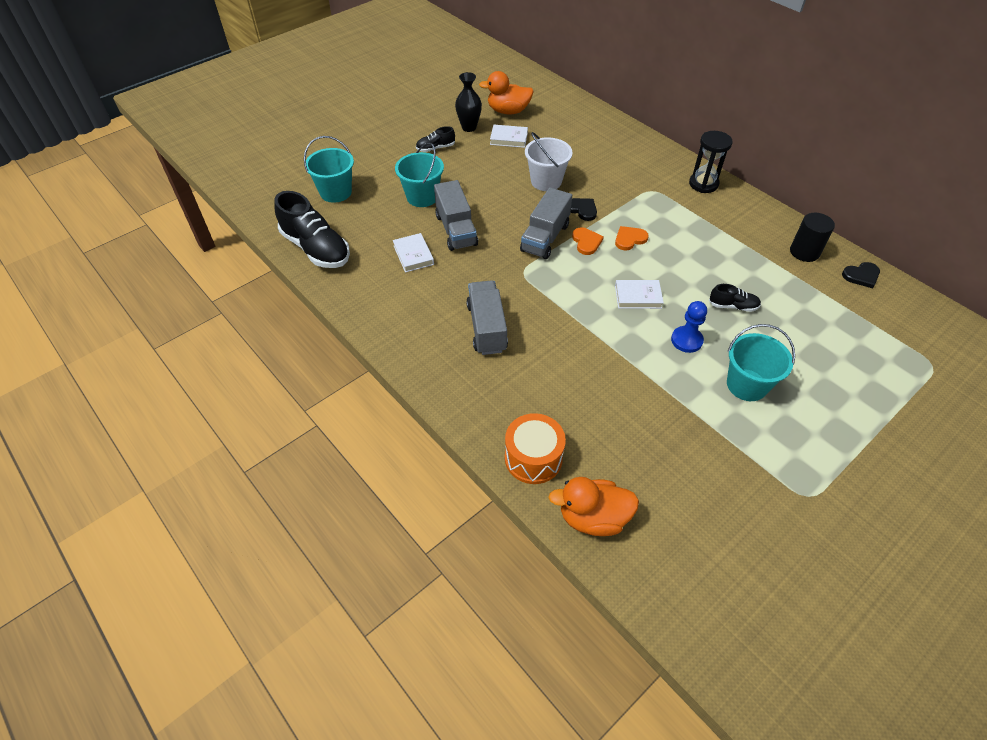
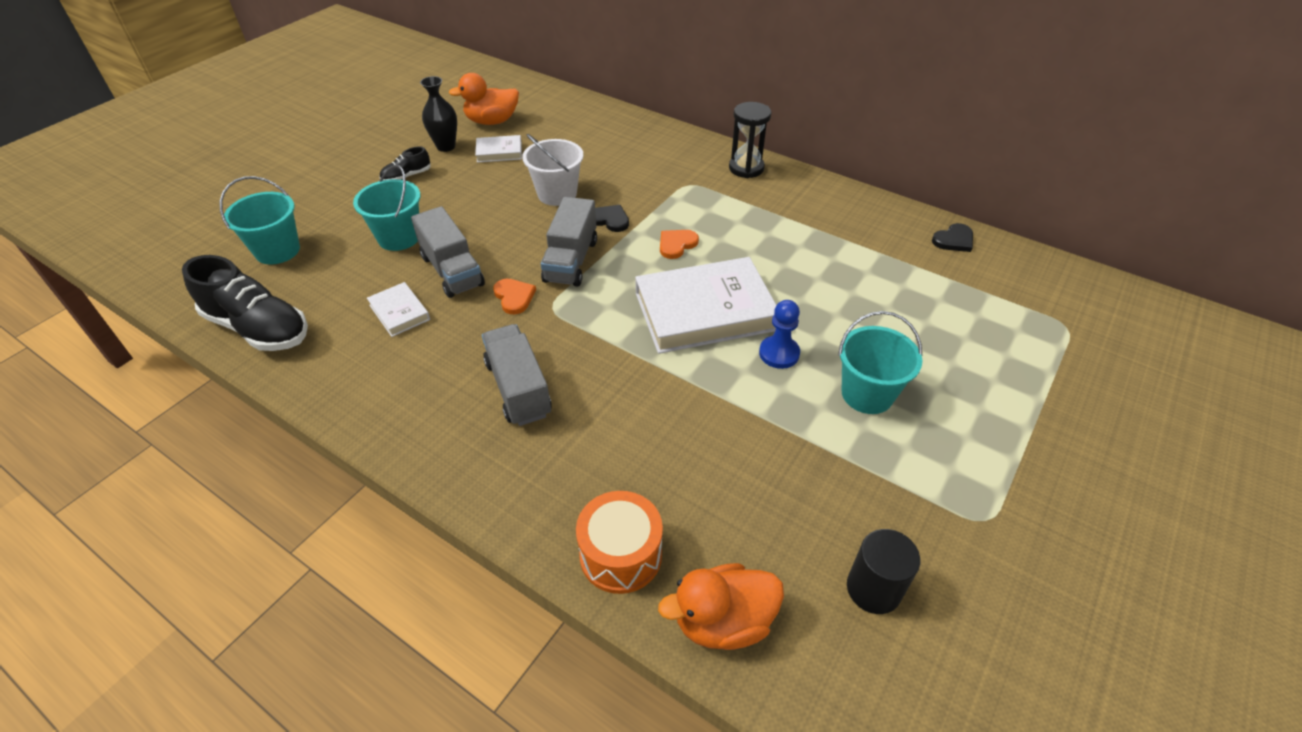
camera: 15 degrees left, 5 degrees down
orange heart [572,227,604,255] -> orange heart moved to [493,279,536,314]
white book [615,280,664,309] -> white book [635,257,776,354], size x2.18
black shoe [709,284,761,312] -> none
black cylinder [790,213,835,262] -> black cylinder moved to [847,529,920,614]

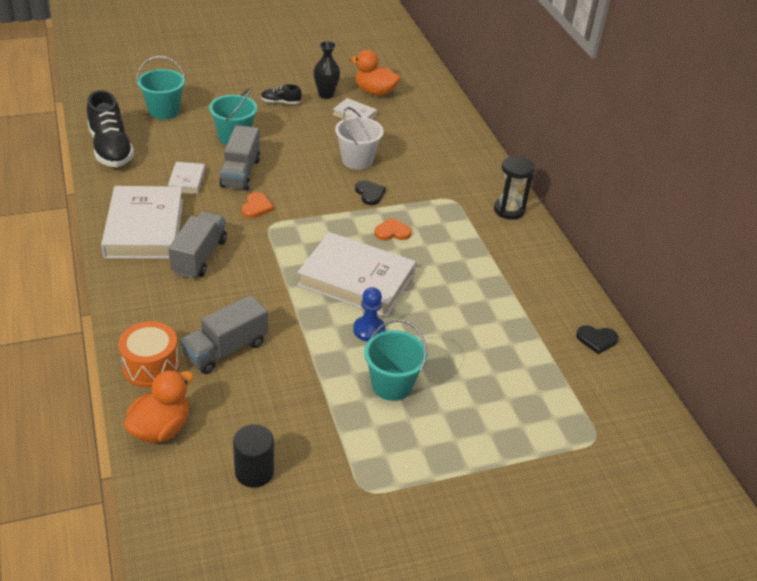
camera: 35 degrees right, 5 degrees down
grey truck [541,197,597,287] -> grey truck moved to [180,295,268,374]
orange duck [658,563,784,650] -> orange duck turned 105 degrees clockwise [124,370,194,443]
none -> white book [101,186,183,259]

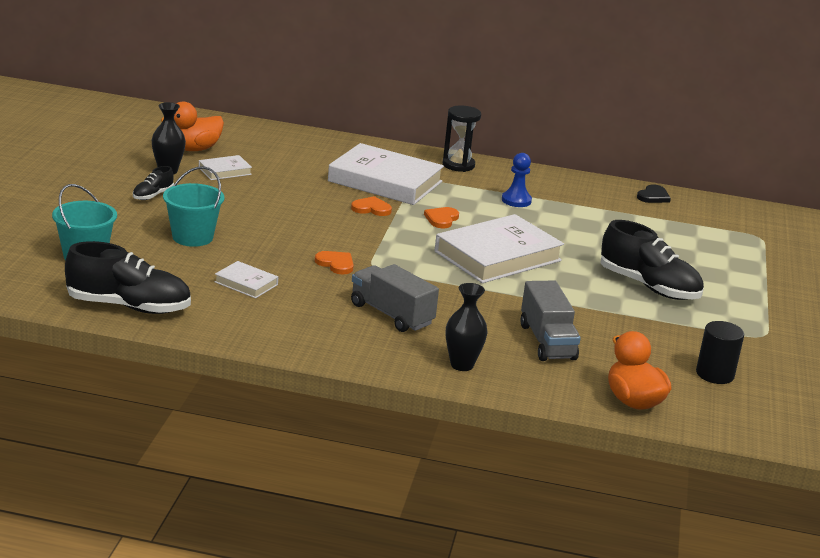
camera: 60 degrees left, 15 degrees down
white book [101,186,183,259] -> white book moved to [328,143,444,205]
orange drum [118,321,180,388] -> none
grey truck [219,125,260,191] -> none
white bucket [335,107,384,170] -> none
blue pawn [353,287,386,341] -> blue pawn moved to [502,153,532,207]
black heart [355,180,386,205] -> orange heart [351,196,392,216]
turquoise bucket [364,320,428,401] -> black shoe [600,220,704,300]
none -> black vase [446,283,488,371]

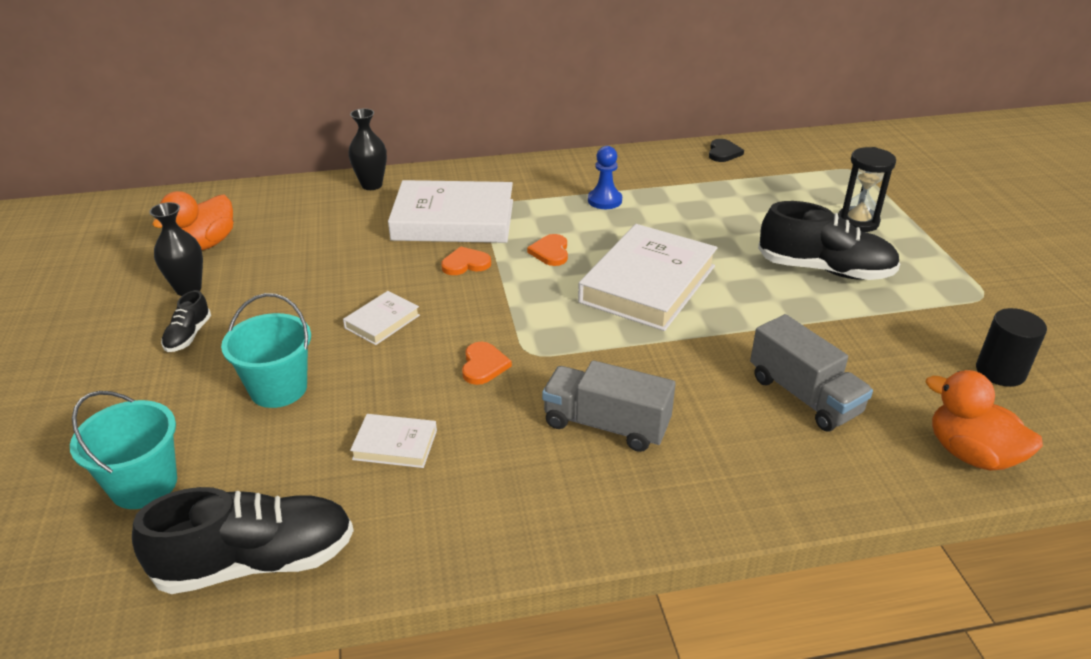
camera: 20 degrees left, 10 degrees up
white book [199,155,252,180] -> white book moved to [343,291,420,345]
orange heart [315,251,354,274] -> orange heart turned 75 degrees clockwise [462,342,512,385]
black hourglass [443,106,481,172] -> black hourglass moved to [838,147,896,232]
black vase [446,283,488,371] -> black vase moved to [348,108,387,190]

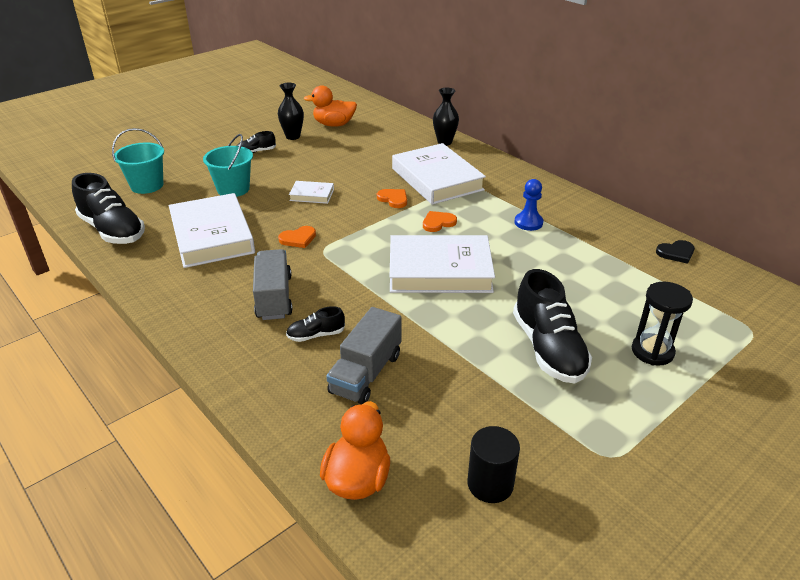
camera: 60 degrees right, 0 degrees up
white book [350,414,437,468] -> white book [169,193,255,268], size x2.18
none -> black shoe [286,306,345,342]

